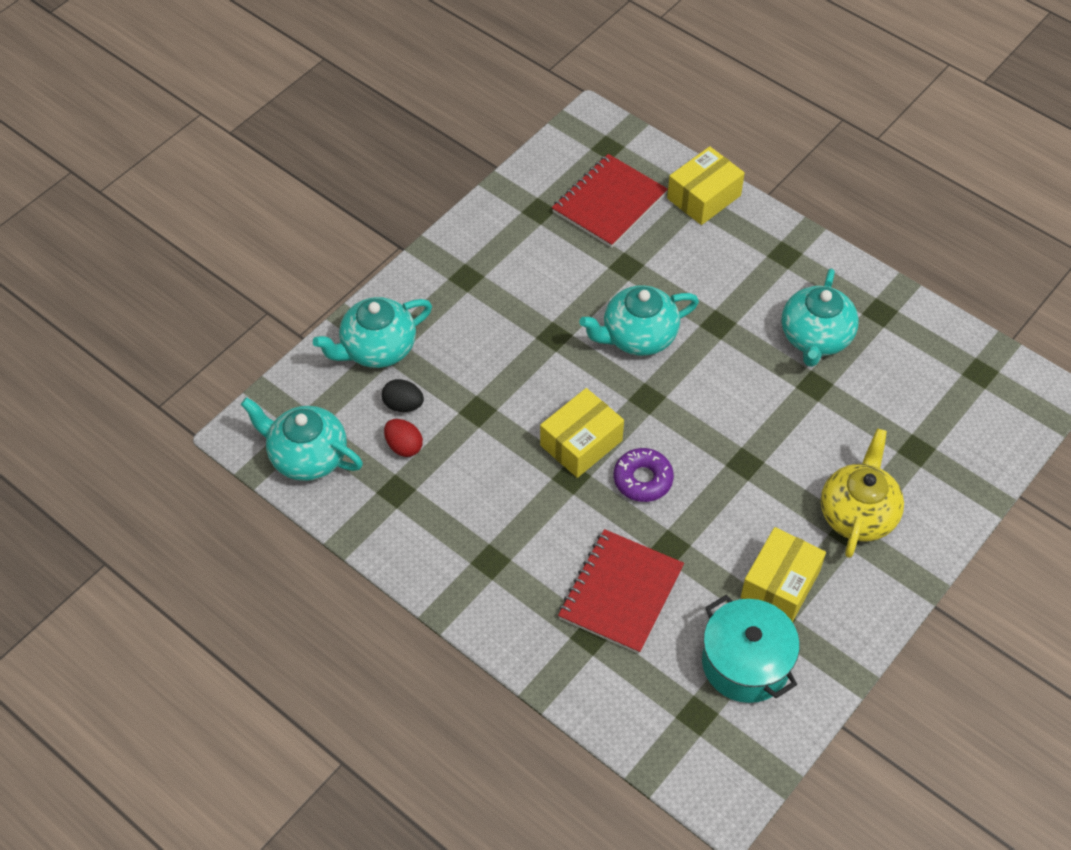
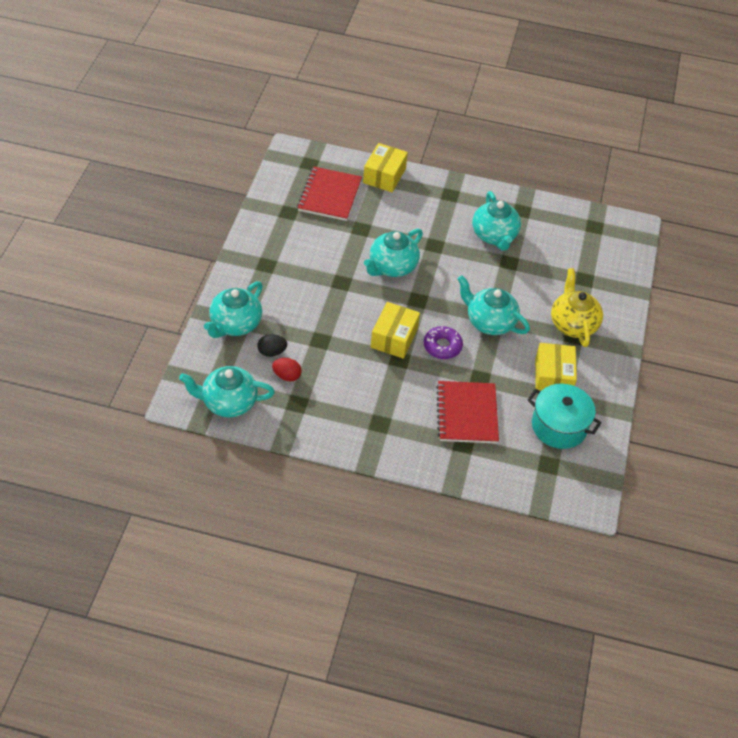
camera: 30 degrees left, 5 degrees down
none -> turquoise teapot [458,275,530,335]

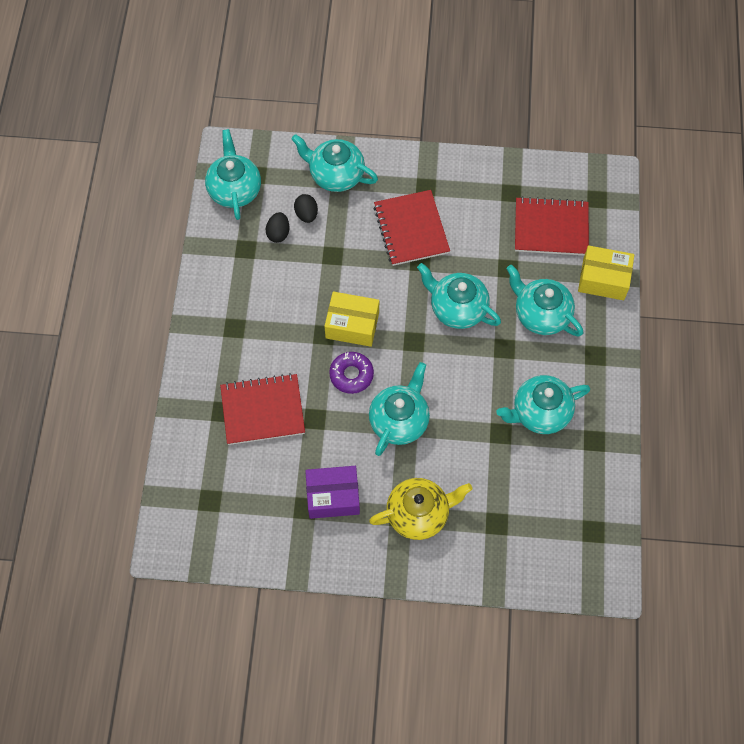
camera: 85 degrees right, 15 degrees up
red egg [272,358,302,381] -> black egg [266,212,289,243]
turquoise pot [528,384,602,449] -> none
yellow box [535,343,577,391] -> purple box [305,466,360,519]
none -> red notebook [374,190,450,266]
none -> turquoise teapot [506,265,583,337]

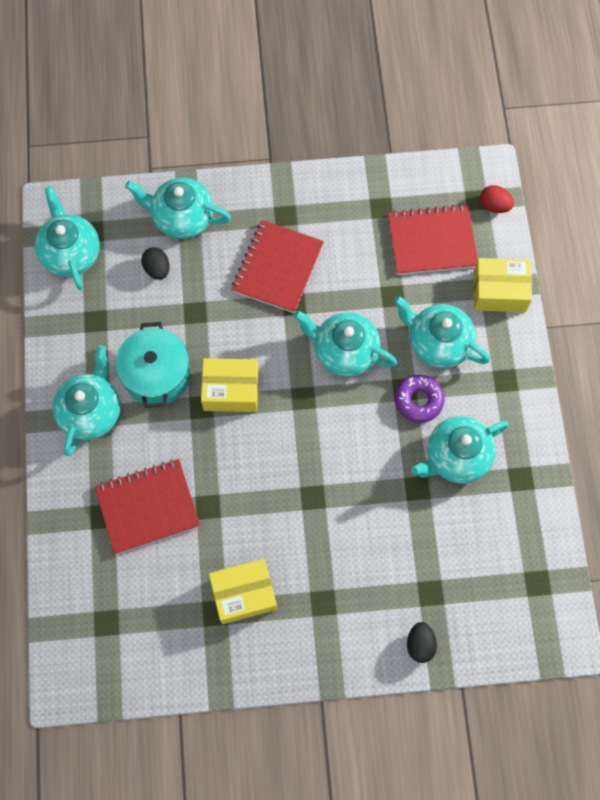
camera: 10 degrees left, 5 degrees up
black egg [266,212,289,243] -> black egg moved to [407,622,437,663]
purple box [305,466,360,519] -> yellow box [209,559,277,624]
purple donut [329,352,374,394] -> purple donut moved to [395,375,445,423]
turquoise teapot [369,362,430,456] -> turquoise teapot moved to [52,345,120,456]
yellow teapot [369,478,472,540] -> none
red notebook [374,190,450,266] -> red notebook turned 45 degrees clockwise [231,220,324,313]
none -> turquoise pot [116,322,190,408]
none -> red egg [480,185,514,213]

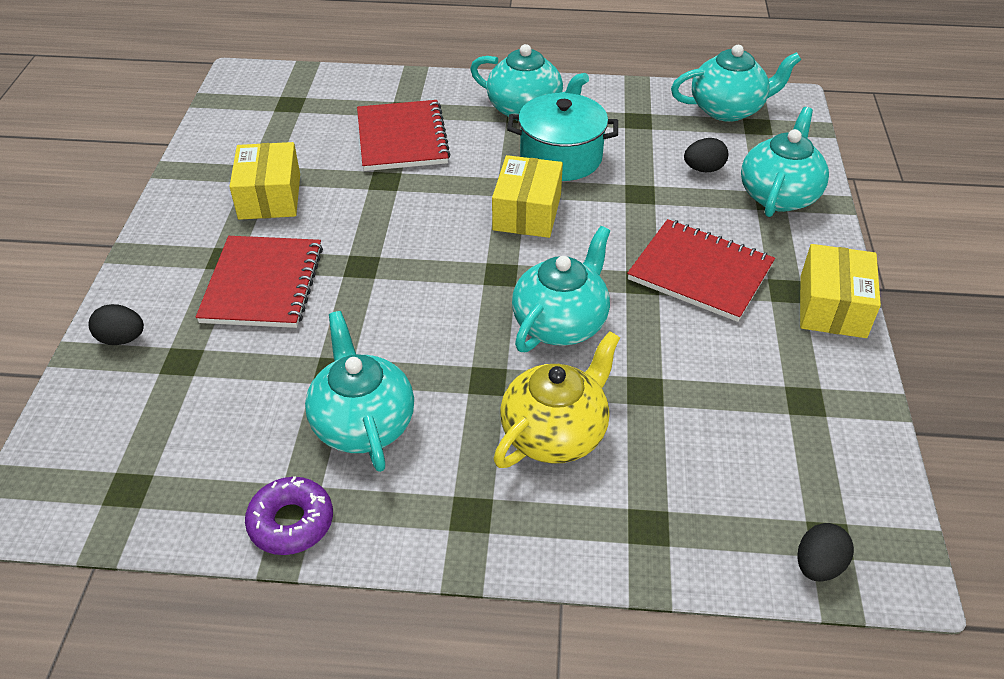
camera: 100 degrees right, 25 degrees down
red notebook [388,204,478,275] -> red notebook moved to [196,236,323,328]
turquoise teapot [394,296,490,368] -> yellow teapot [494,331,620,468]
purple donut [395,375,445,423] -> purple donut moved to [245,476,333,555]
yellow box [473,258,532,312] -> yellow box moved to [800,244,881,338]
red egg [480,185,514,213] -> black egg [798,523,854,582]

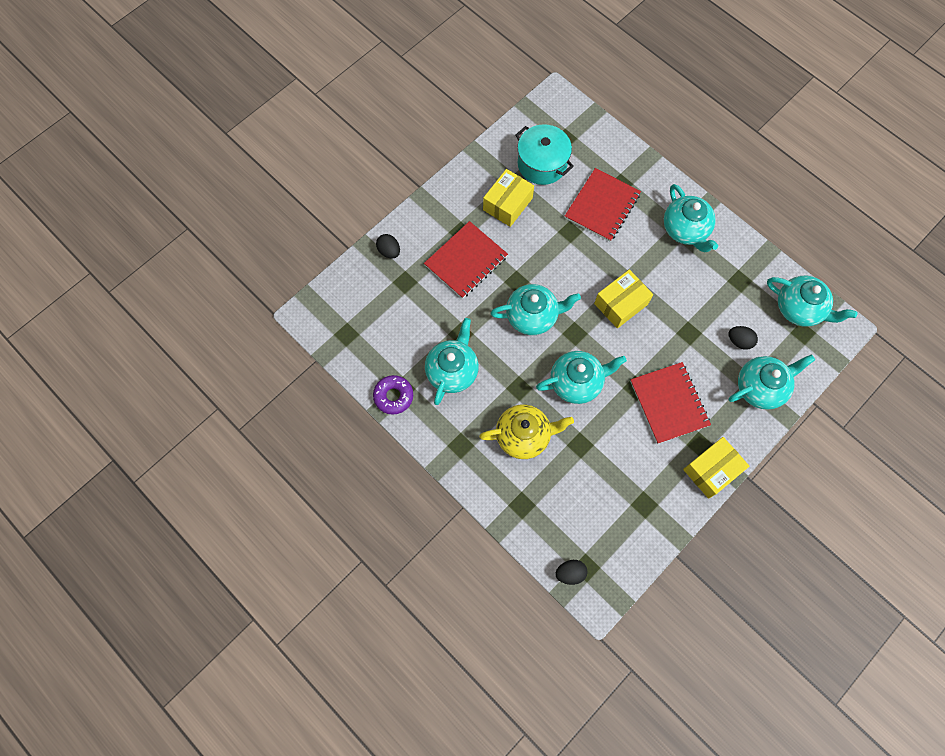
camera: 40 degrees right, 25 degrees up
turquoise pot [507,93,618,181] -> turquoise pot moved to [515,124,574,185]
none -> turquoise teapot [491,284,581,335]

